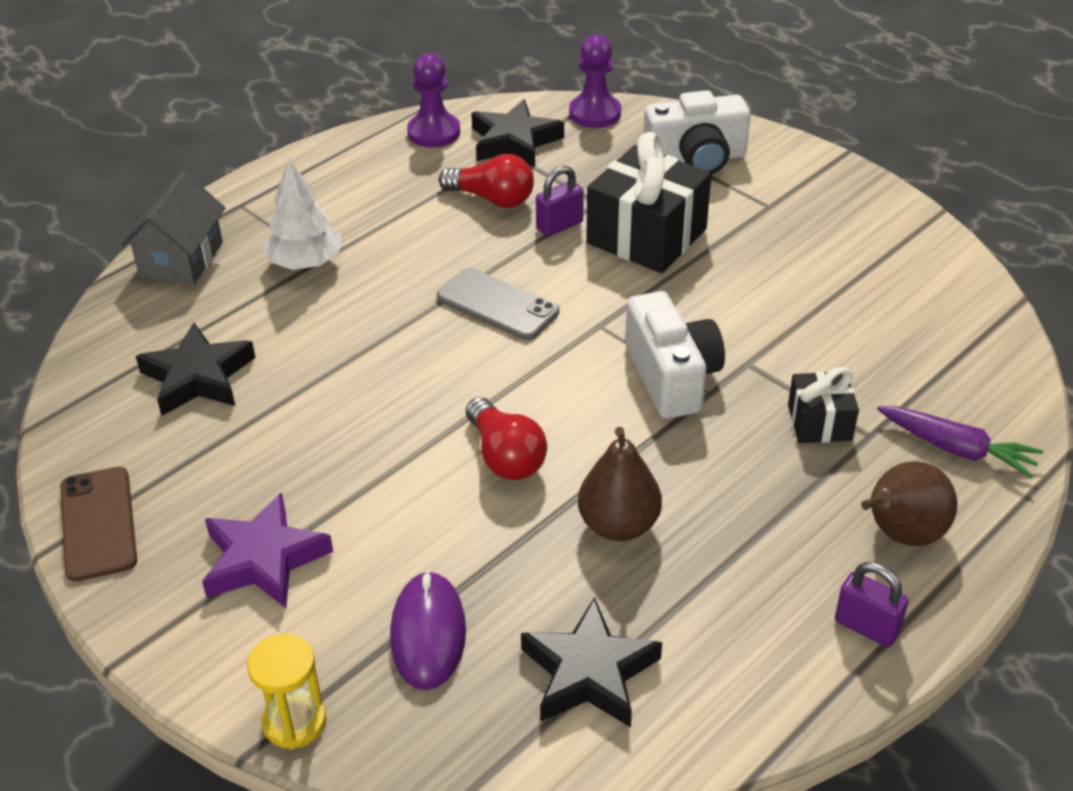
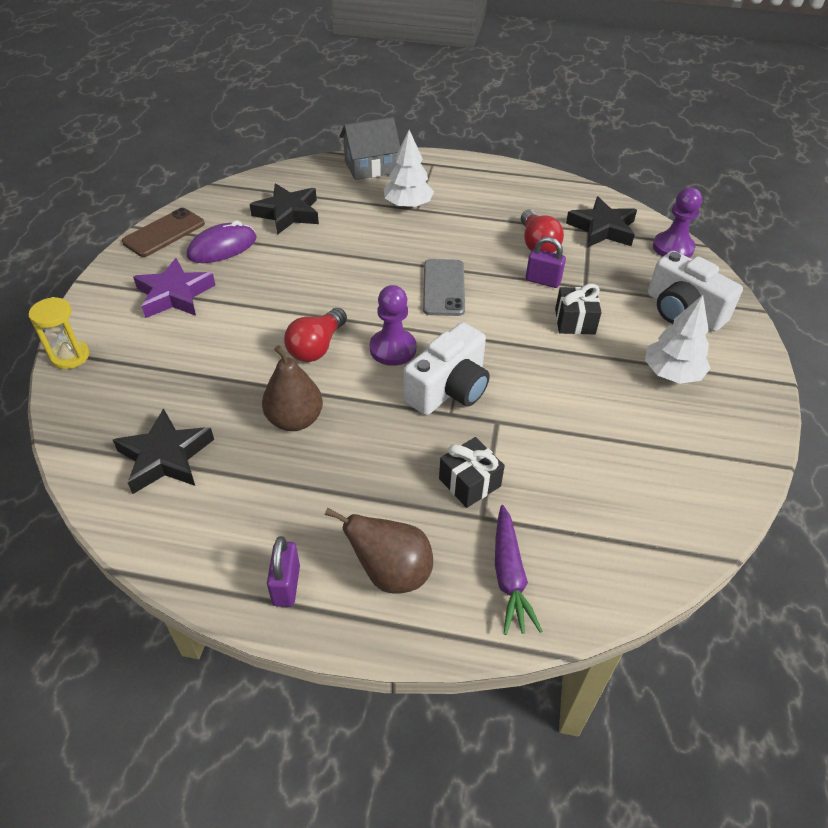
camera: 55 degrees right, 5 degrees up
purple mouse [390,571,466,690] -> purple mouse moved to [187,220,257,263]
purple pawn [407,53,460,148] -> purple pawn moved to [370,285,416,366]
black gift [586,132,711,273] -> black gift [555,284,602,334], size x0.54
none -> white tree [645,295,711,384]

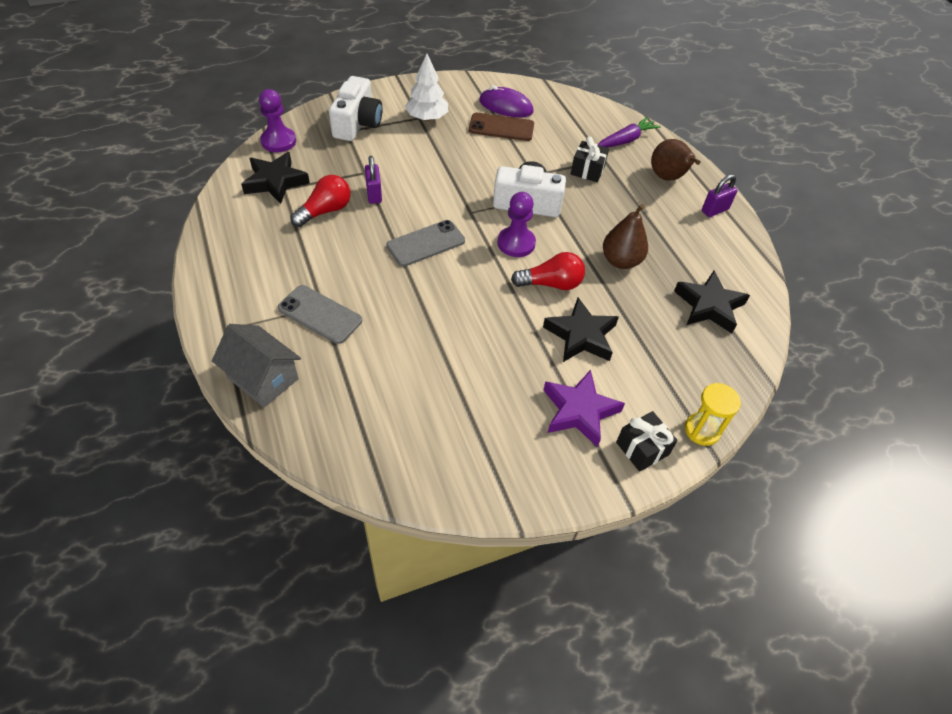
camera: 125 degrees left, 5 degrees up
brown phone [122,208,205,257] -> brown phone moved to [469,113,534,141]
purple mouse [187,220,257,263] -> purple mouse moved to [479,85,534,118]
black star [249,183,319,235] -> black star moved to [543,298,619,362]
white tree [384,130,434,209] -> grey phone [278,285,362,344]
black gift [555,284,602,334] -> black gift moved to [616,411,678,472]

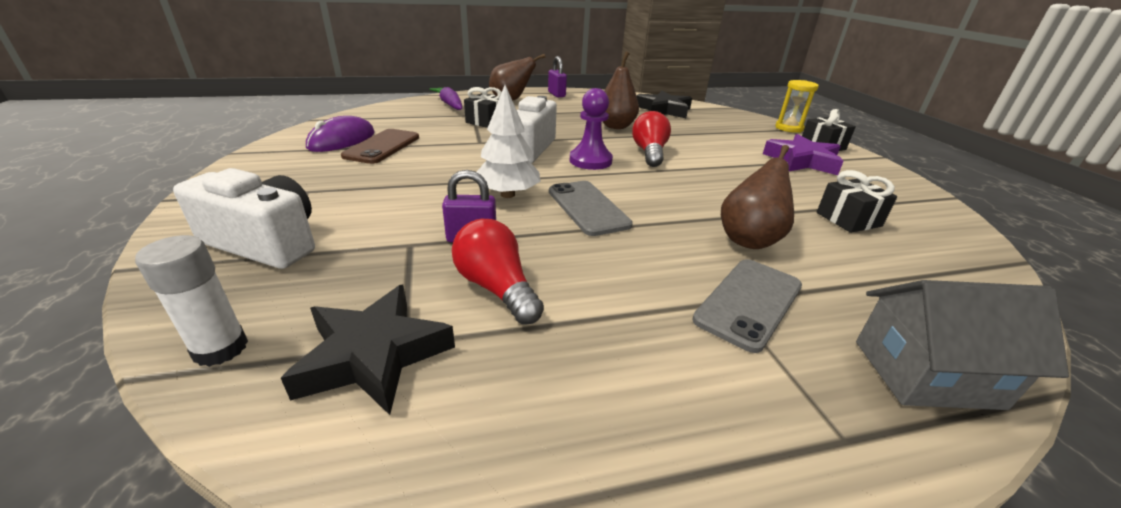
camera: 80 degrees left, 20 degrees down
grey house [212,324,301,407] -> grey house turned 45 degrees clockwise [856,280,1069,410]
purple pawn [259,89,296,152] -> white glue stick [135,235,248,367]
white tree [405,54,448,121] -> white tree moved to [477,85,541,198]
black star [543,298,619,362] -> none
none -> brown pear [721,145,794,249]
none -> black gift [817,170,897,233]

